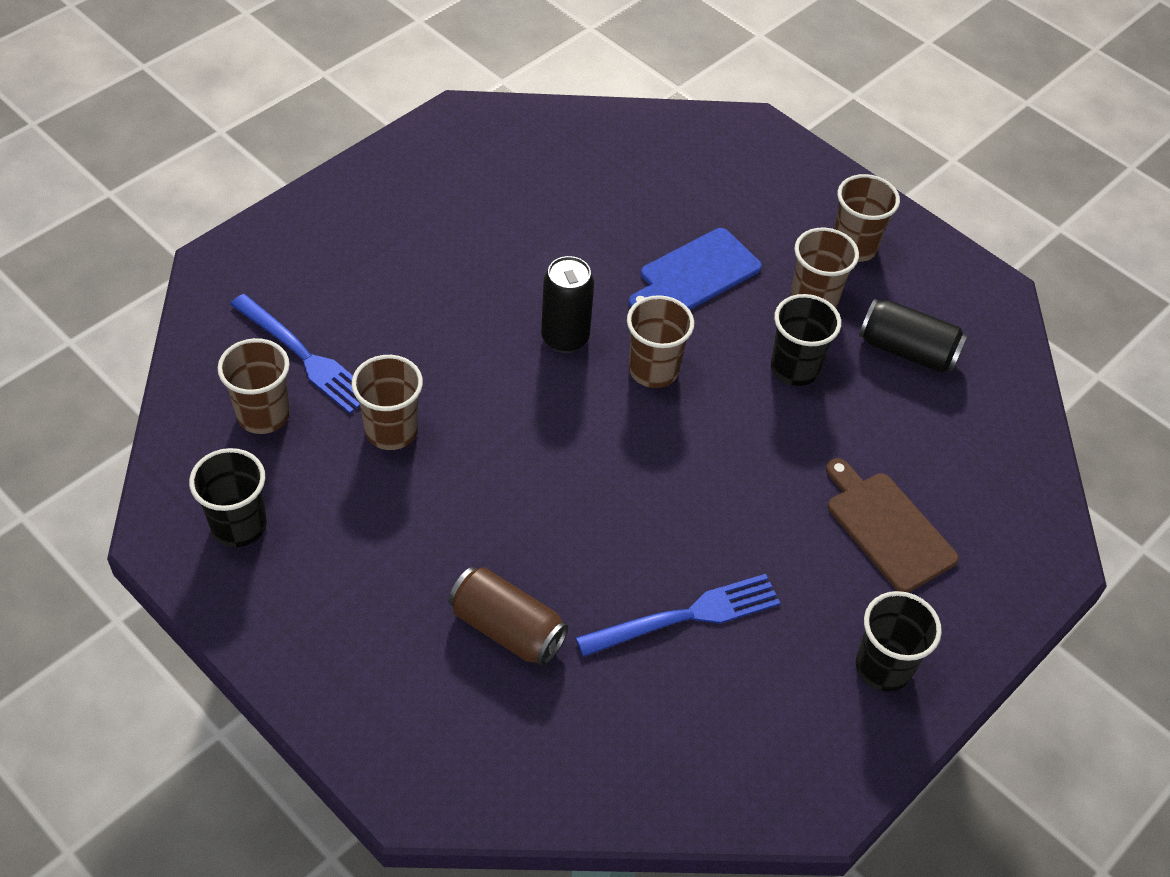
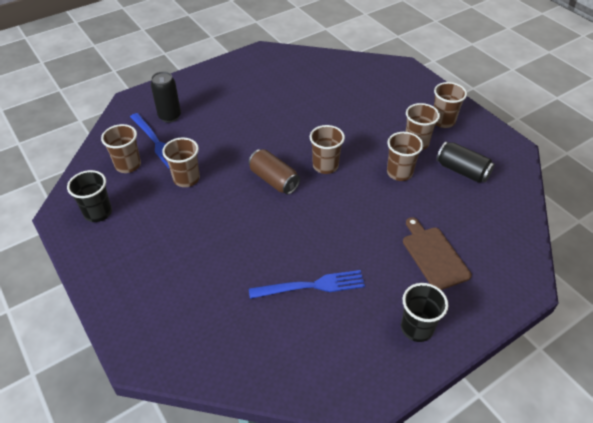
camera: 15 degrees right, 5 degrees down
brown can [448,567,568,666] -> brown can moved to [249,149,300,194]
black can [541,256,594,353] -> black can moved to [151,71,181,123]
blue cutting board [629,228,762,310] -> none
black cup [771,294,841,386] -> brown cup [387,132,423,181]

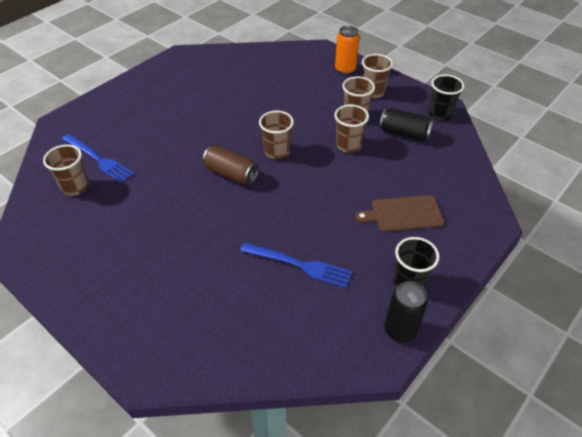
camera: 15 degrees left, 0 degrees up
black cup [67,170,112,222] -> black cup moved to [428,75,464,121]
black can [151,71,181,123] -> black can moved to [384,281,428,342]
brown cup [162,138,200,187] -> none
blue fork [249,270,365,299] -> blue fork turned 45 degrees clockwise [240,242,352,288]
brown cutting board [403,217,472,290] -> brown cutting board turned 60 degrees counterclockwise [355,195,444,232]
none -> orange can [335,26,360,75]

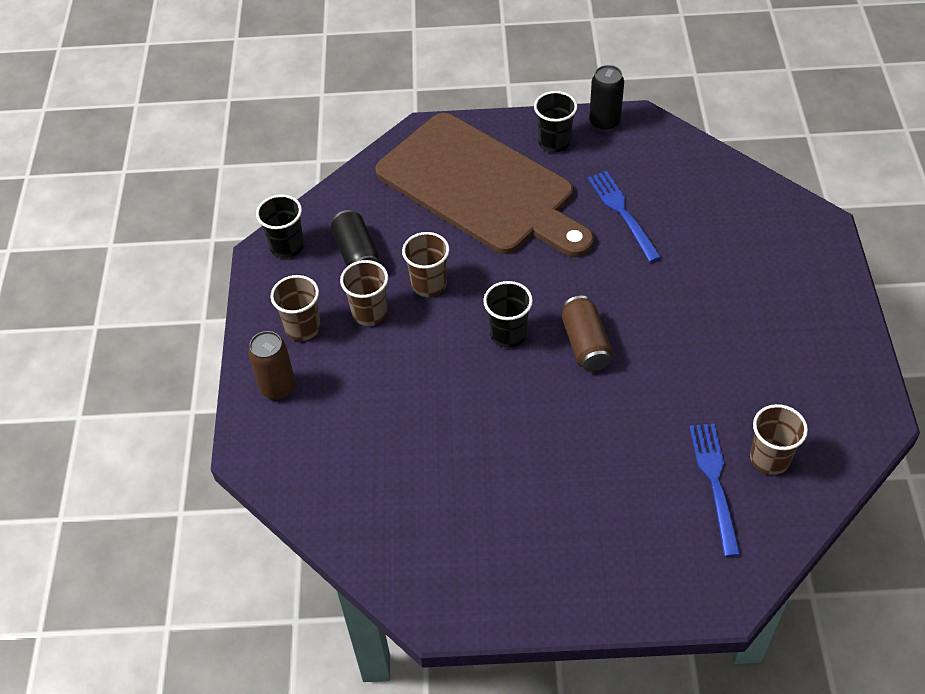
camera: 130 degrees left, 5 degrees up
brown cup [259,111,294,159] -> black cup [483,281,533,348]
orange can [335,26,360,75] -> brown can [248,331,295,400]
brown cutting board [355,195,444,232] -> brown cutting board [375,113,594,257], size x2.35

